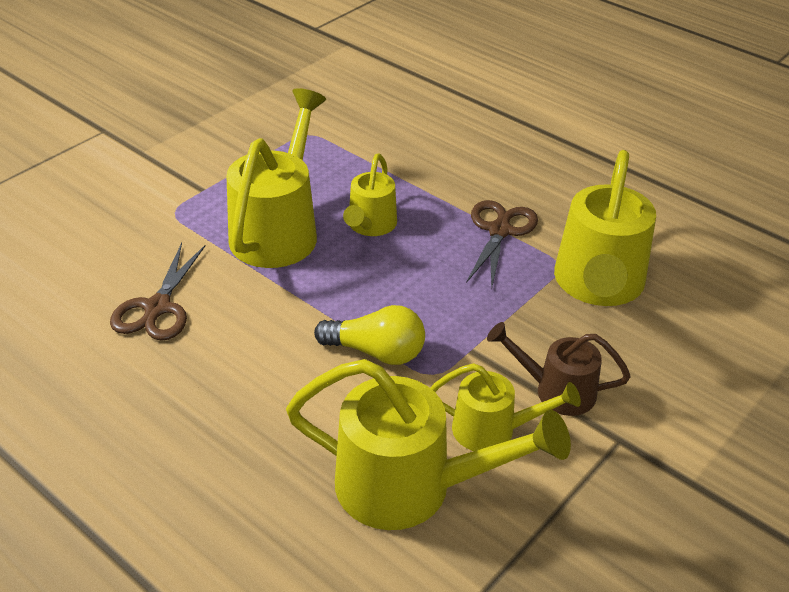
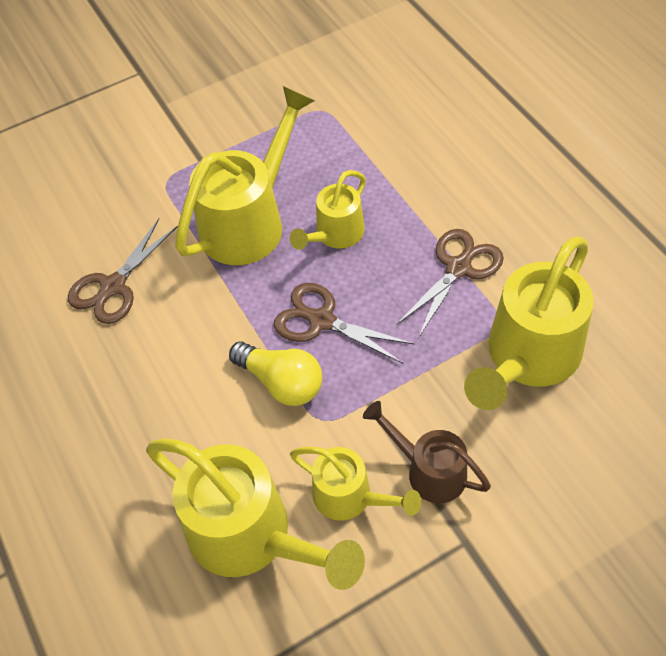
camera: 25 degrees right, 15 degrees up
none -> brown scissors [274,283,414,364]

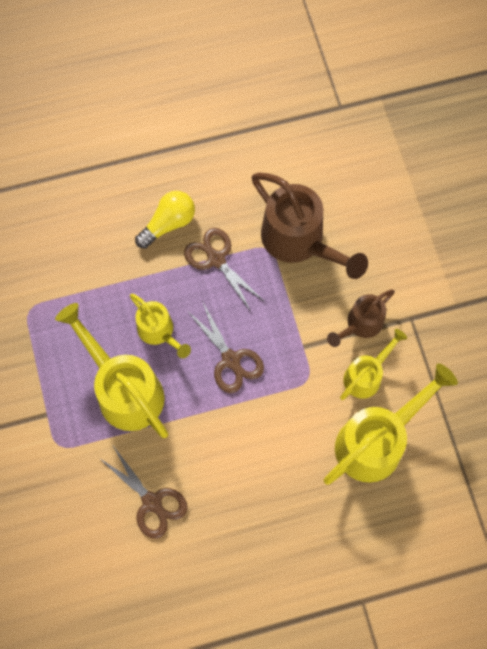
camera: 80 degrees left, 15 degrees up
yellow light bulb [229,342,322,406] -> yellow light bulb moved to [135,191,195,249]
brown scissors [274,283,414,364] -> brown scissors turned 75 degrees counterclockwise [188,301,264,393]
yellow watering can [464,236,594,410] -> brown watering can [252,172,368,279]

